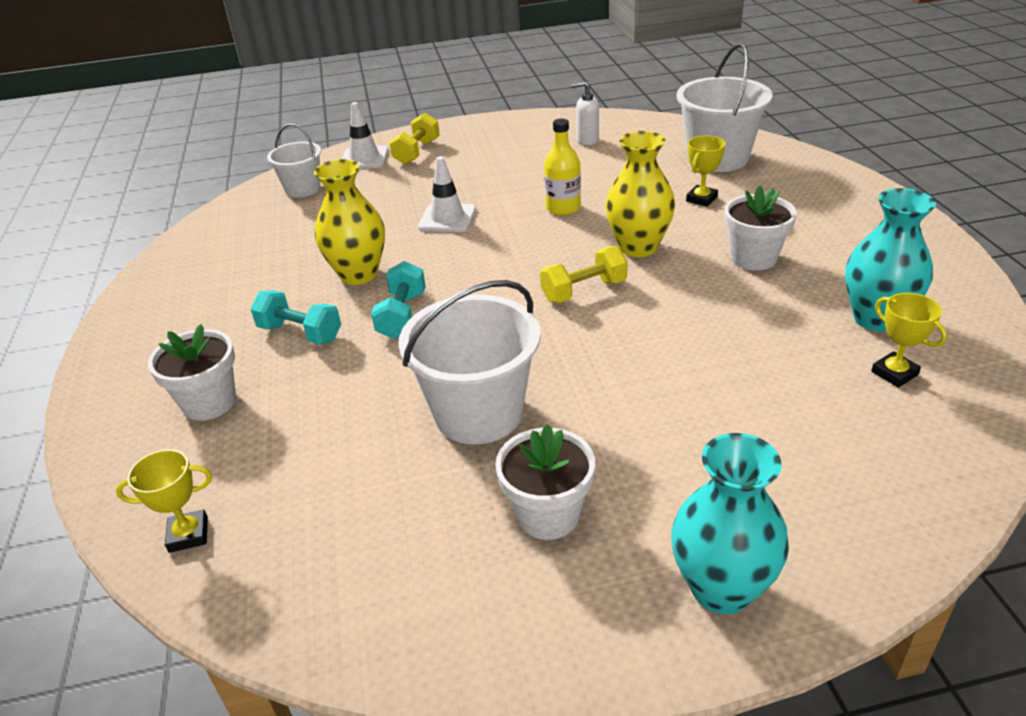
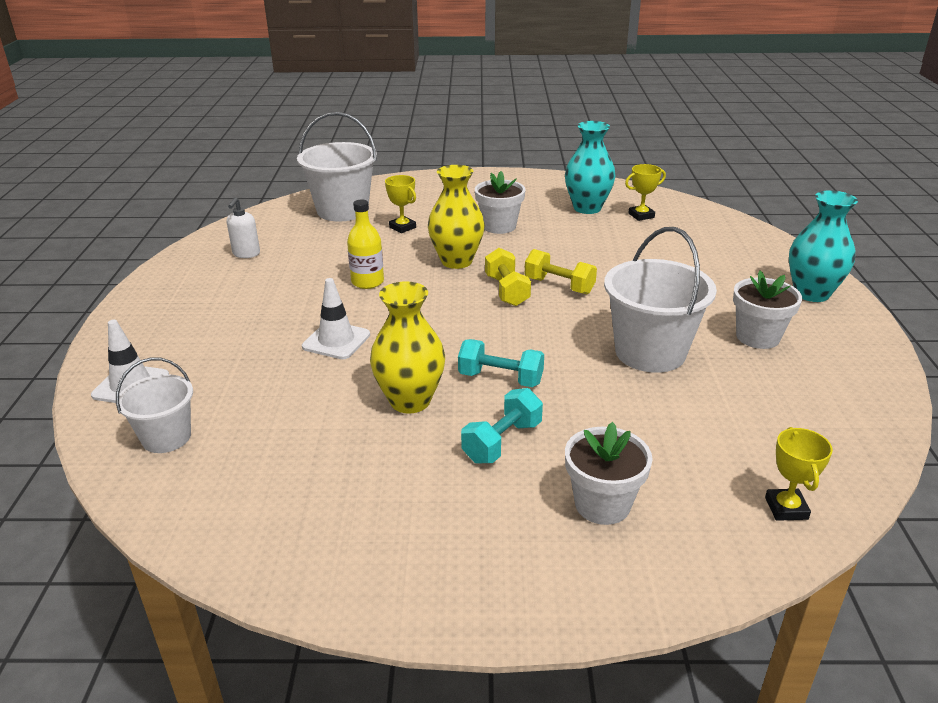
camera: 80 degrees left, 5 degrees down
yellow dumbbell [389,113,440,165] -> yellow dumbbell moved to [525,249,597,294]

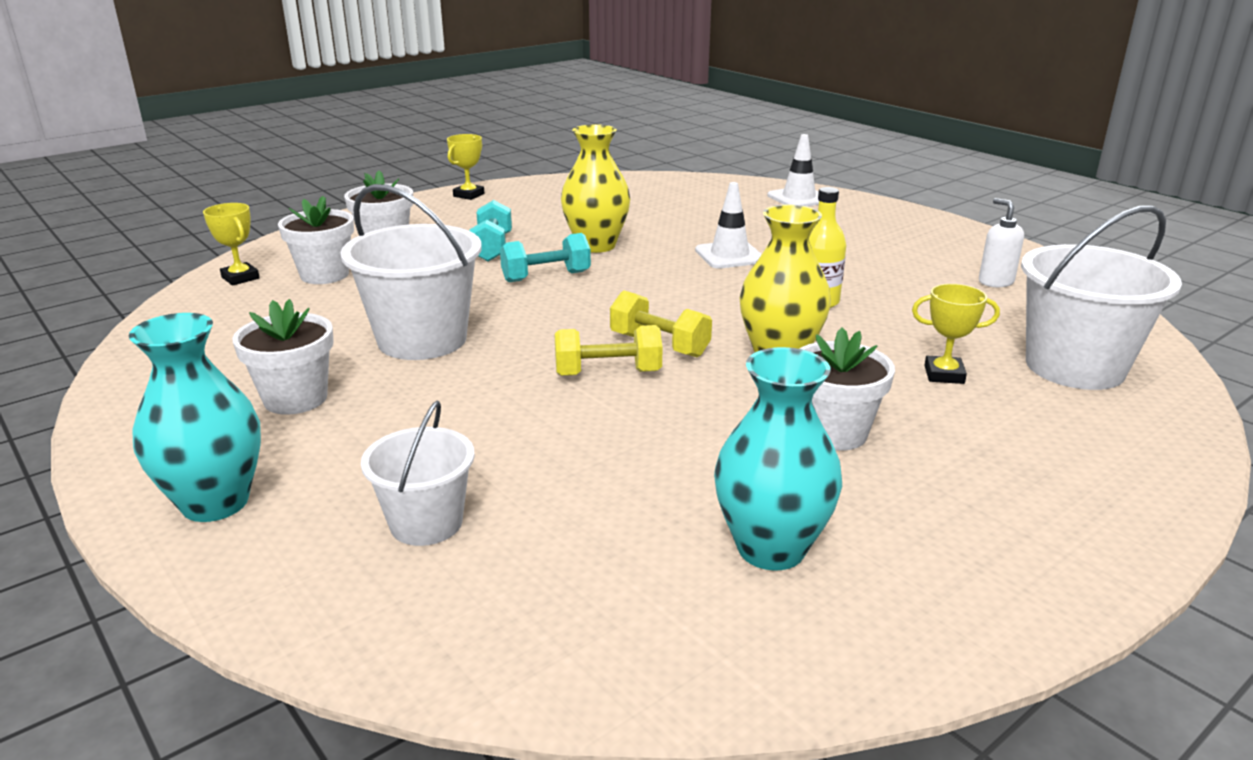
camera: 140 degrees right, 5 degrees down
white bucket [116,357,193,453] -> white bucket moved to [361,401,475,546]
yellow trophy [625,164,666,221] -> yellow trophy moved to [447,134,485,200]
none -> white flower pot [278,196,354,284]

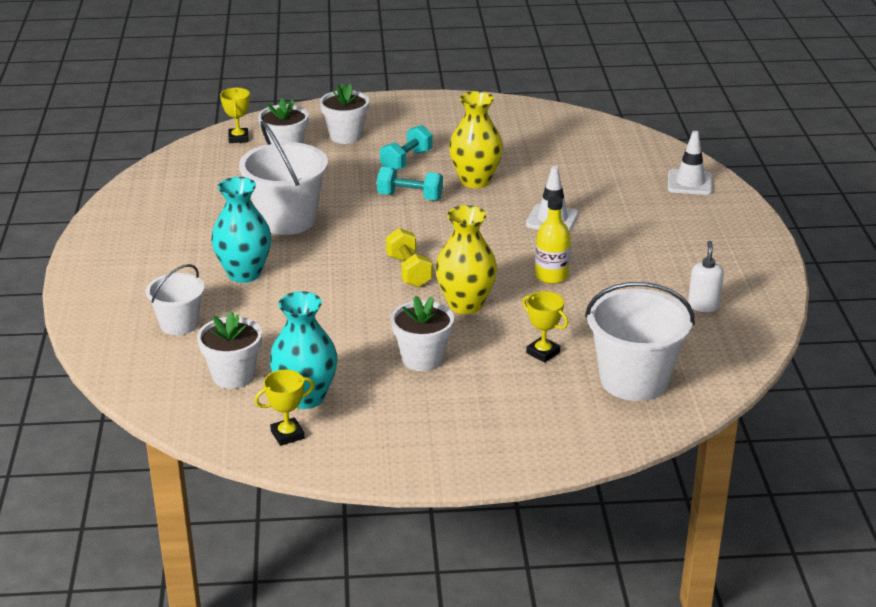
camera: 35 degrees right, 5 degrees up
turquoise vase [129,313,261,522] -> turquoise vase moved to [211,177,272,283]
white flower pot [232,299,334,415] -> white flower pot moved to [197,311,262,389]
yellow trophy [447,134,485,200] -> yellow trophy moved to [255,370,314,446]
yellow dumbbell [554,325,663,376] -> none

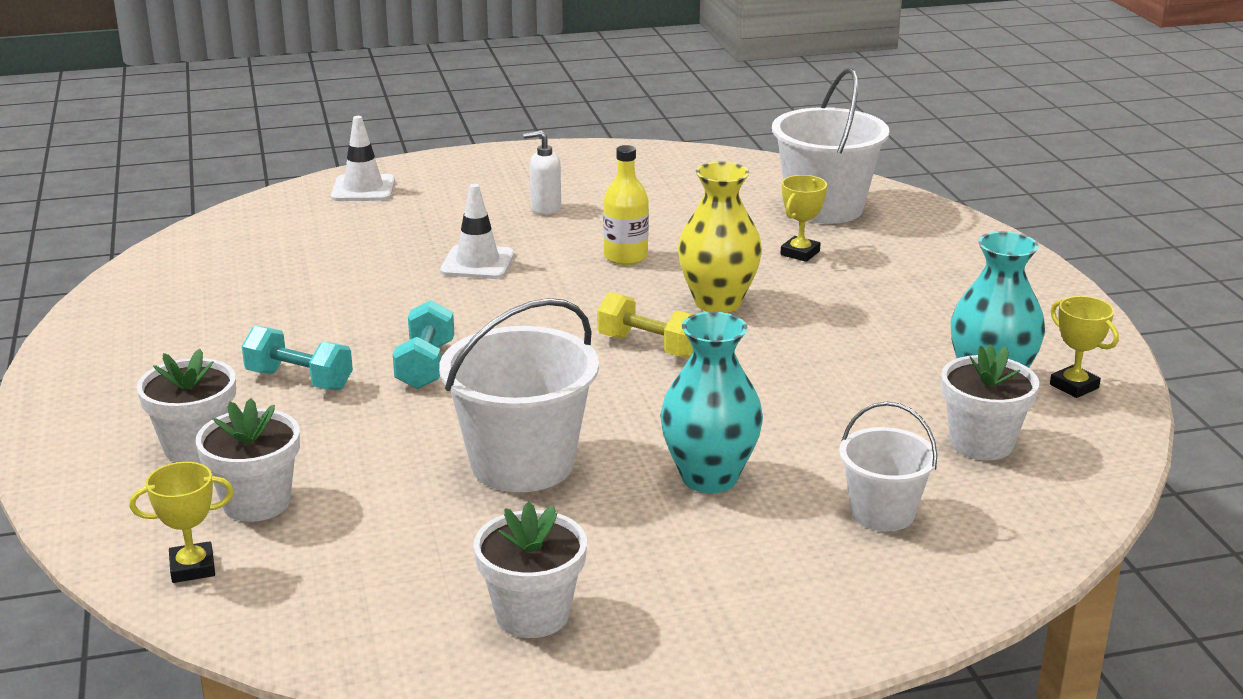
camera: 100 degrees left, 5 degrees down
yellow dumbbell [386,228,433,287] -> yellow dumbbell turned 60 degrees clockwise [597,292,694,358]
white flower pot [391,296,454,371] -> white flower pot moved to [473,501,587,638]
yellow vase [449,91,503,188] -> none
white soap dispenser [688,241,724,312] -> white soap dispenser moved to [523,130,561,215]

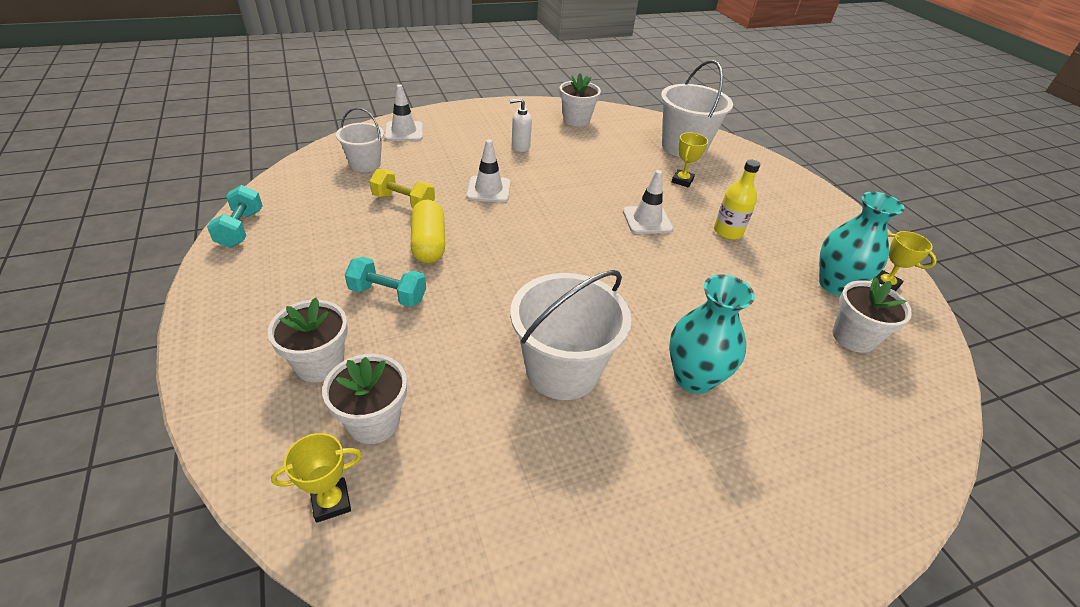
camera: 10 degrees left, 15 degrees up
turquoise dumbbell [393,300,454,389] -> turquoise dumbbell moved to [207,185,263,248]
white flower pot [473,501,587,638] -> white flower pot moved to [560,73,601,127]
yellow dumbbell [597,292,694,358] -> yellow dumbbell moved to [370,169,435,208]
yellow bottle [603,145,649,265] -> yellow bottle moved to [714,160,760,240]
yellow vase [678,162,762,313] -> white traffic cone [623,170,673,234]
white bucket [839,402,938,532] -> white bucket moved to [336,108,384,172]
none -> yellow capsule [410,200,445,263]

